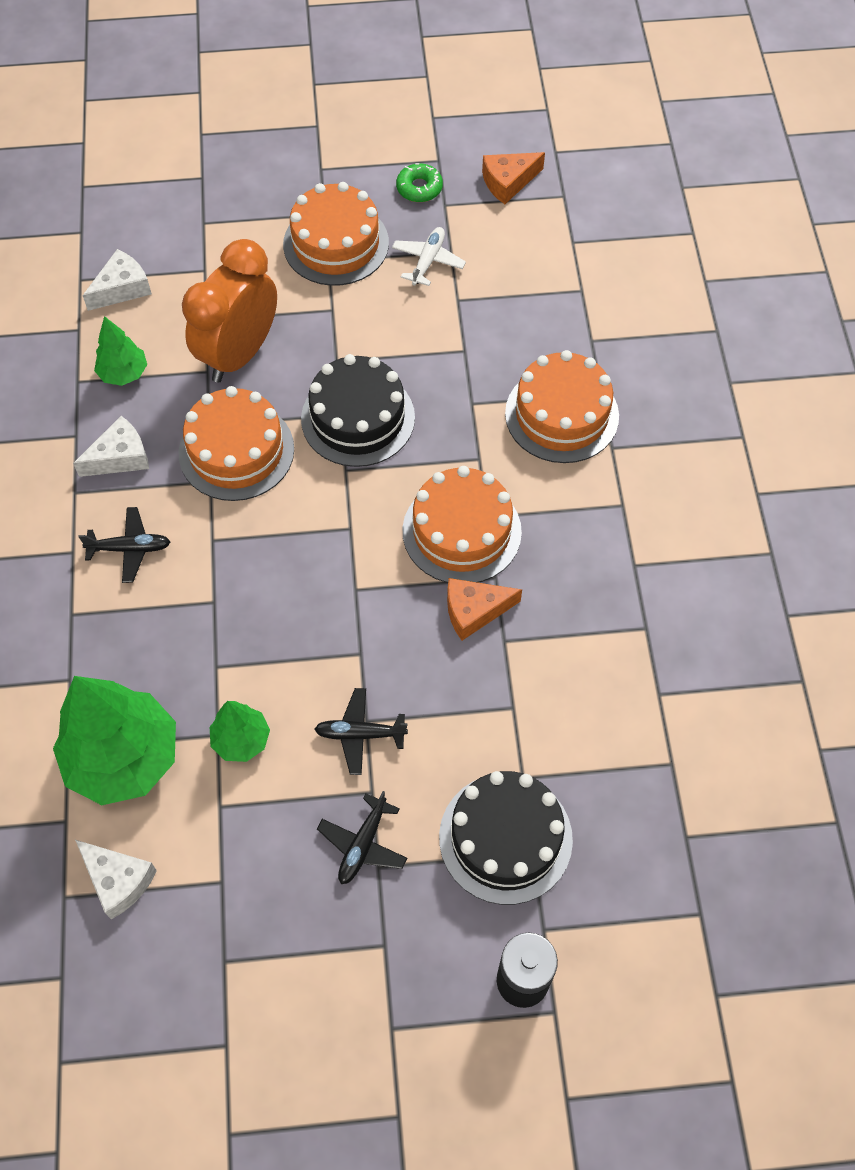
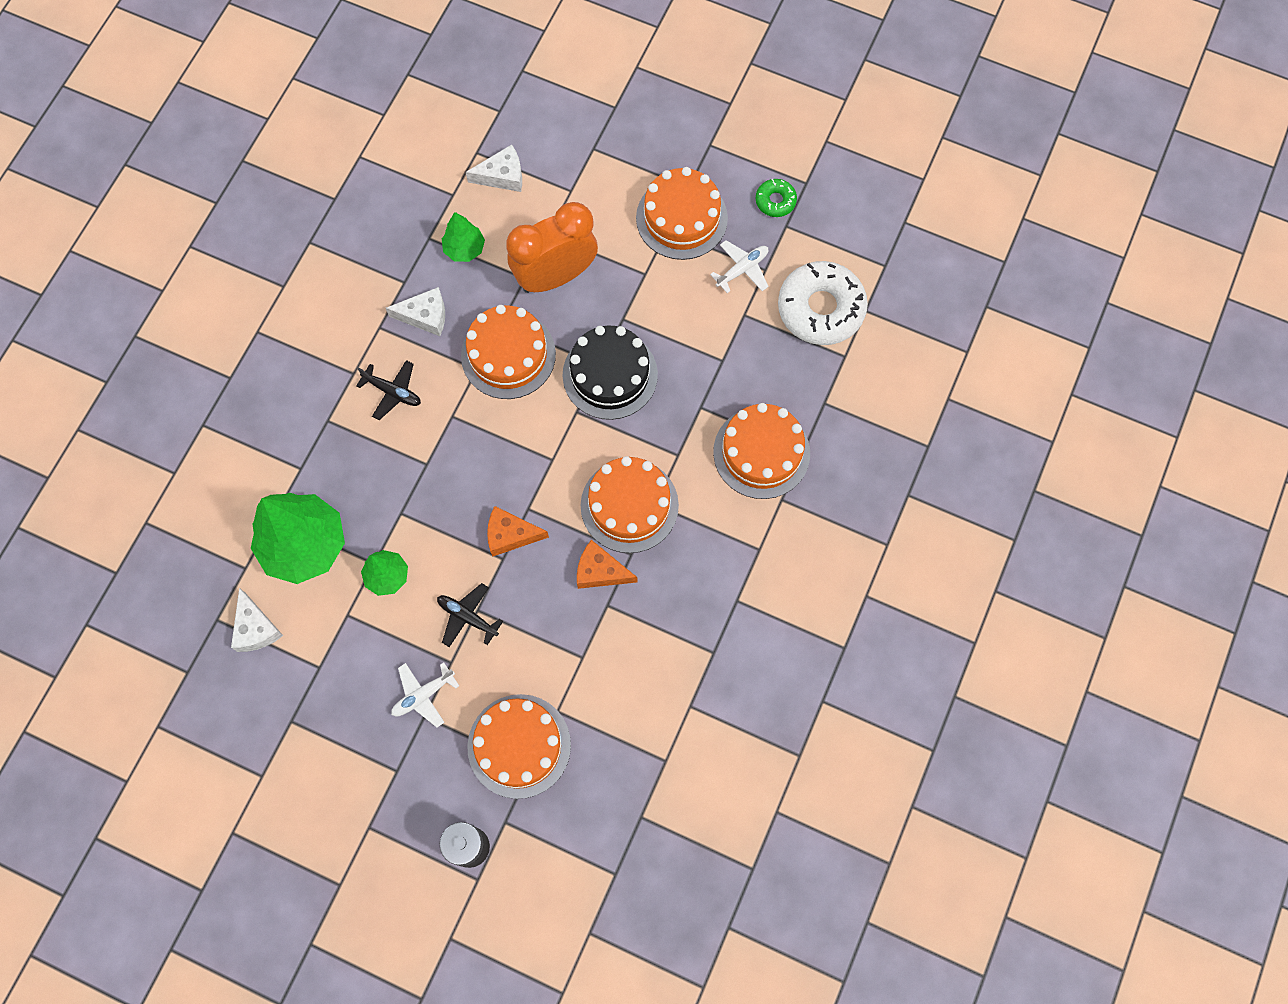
camera: 30 degrees right, 10 degrees up
black plane [317,791,407,884] -> white plane [391,662,459,727]
black cake [439,771,573,905] -> orange cake [467,694,571,799]
orange cheese [482,152,545,204] -> orange cheese moved to [487,506,549,557]
none -> white donut [778,261,868,345]

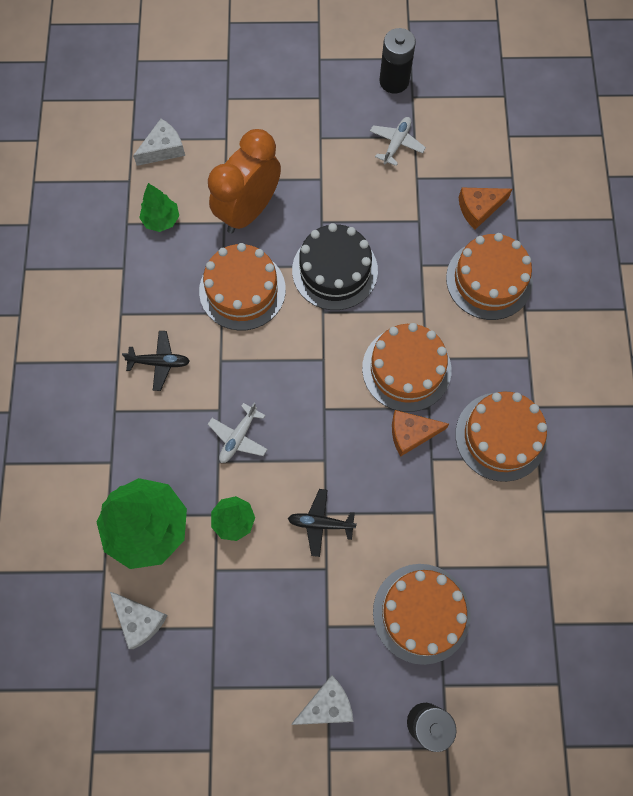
camera: 25 degrees left, 0 degrees up
white cheese [386,287,445,336] -> white cheese moved to [292,675,354,725]
white plane [391,662,459,727] -> white plane moved to [208,403,267,463]
orange cheese [487,506,549,557] -> orange cheese moved to [459,188,512,230]
orange cake [636,167,728,260] -> orange cake moved to [455,392,547,482]
green donut [756,179,797,217] -> black battery [379,28,416,94]
white donut [778,261,868,345] -> none

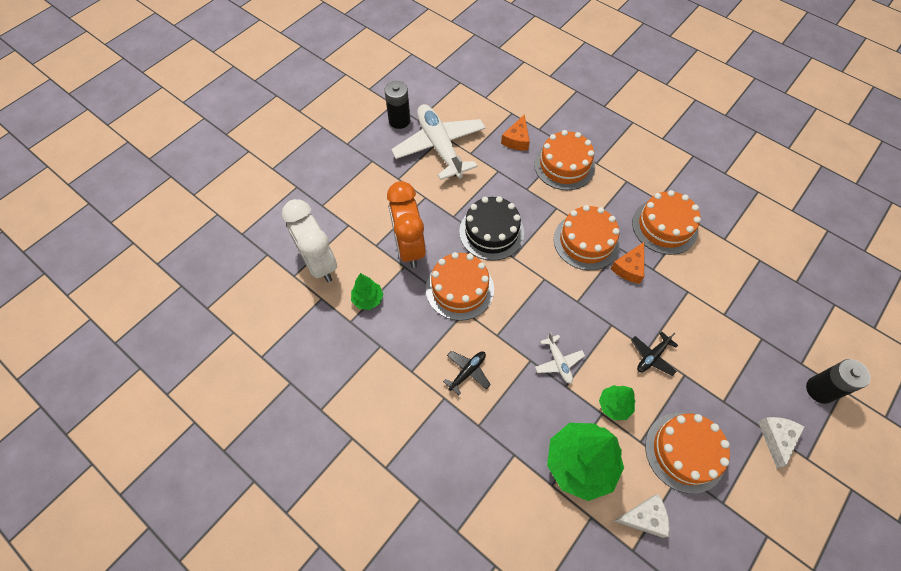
camera: 50 degrees left, 10 degrees down
white cheese [133,119,185,166] -> white clock [282,199,337,282]
white plane [370,117,426,166] -> white plane [391,104,486,180], size x2.28
orange cake [373,564,471,665] -> orange cake moved to [645,413,730,494]

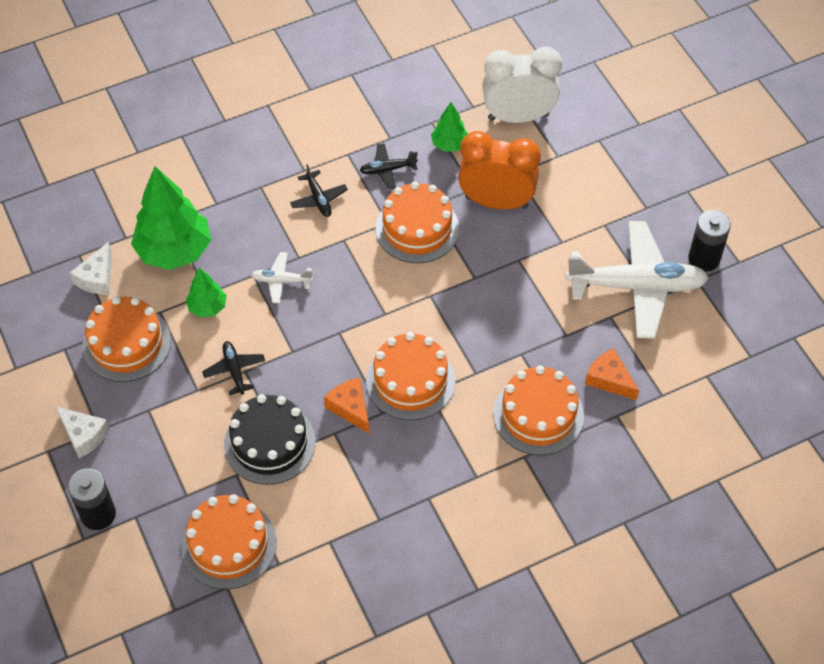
camera: 115 degrees right, 5 degrees down
black cake [459,196,524,261] -> black cake moved to [224,394,316,485]
orange cake [632,190,701,255] -> orange cake moved to [181,494,277,589]
none -> black plane [360,143,418,190]

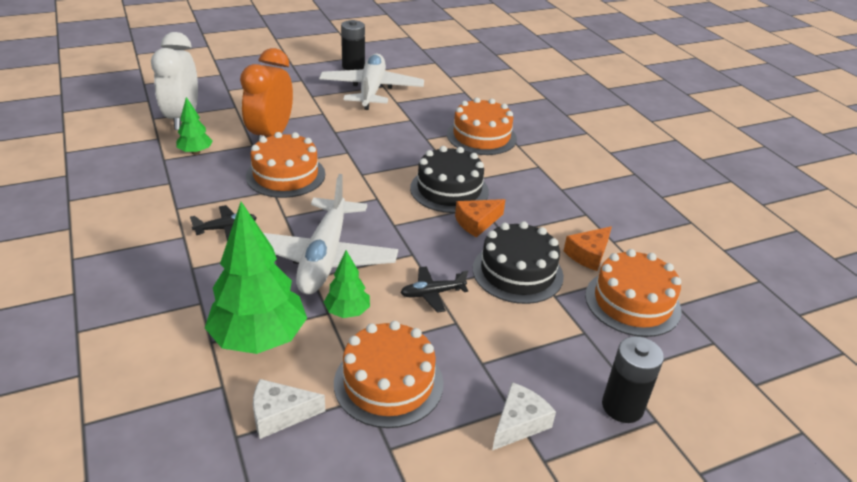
camera: 90 degrees left, 20 degrees down
white cheese [70,242,112,295] -> white cheese turned 150 degrees clockwise [253,379,325,439]
white plane [251,252,313,303] -> white plane [263,174,398,294], size x2.28
black plane [360,143,418,190] -> none
orange cake [366,332,455,420] -> black cake [410,146,489,213]
orange cheese [585,348,639,400] -> orange cheese moved to [564,226,612,271]

